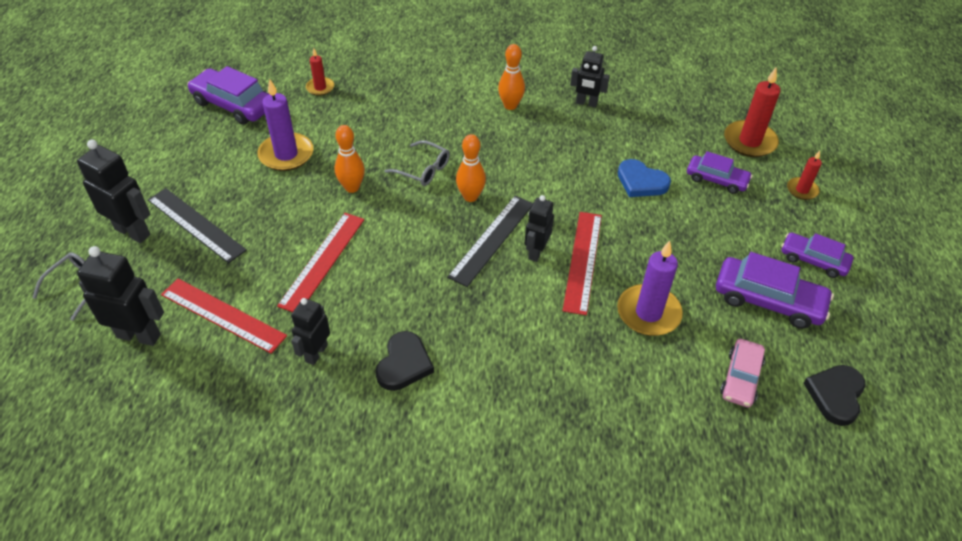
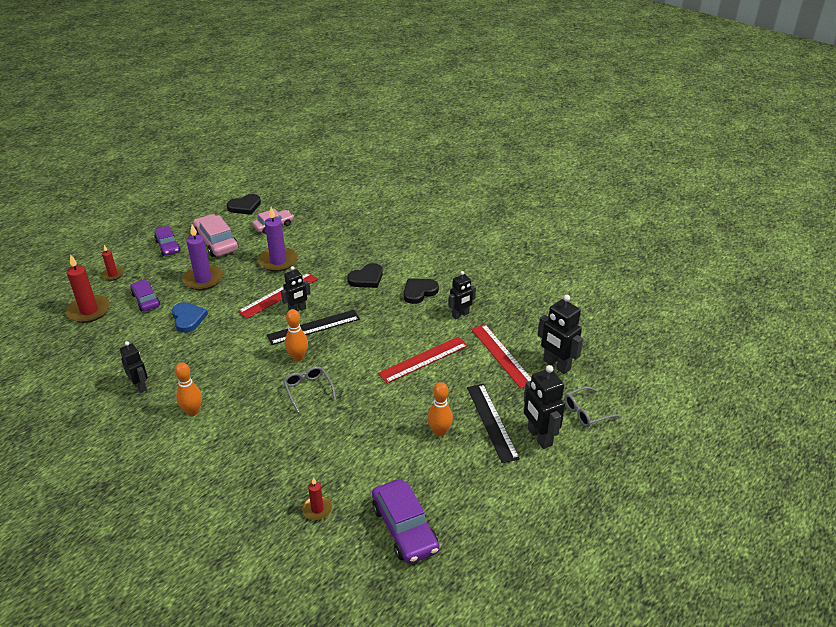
camera: 145 degrees left, 10 degrees down
purple candle [257,79,313,171] -> purple candle moved to [182,225,223,290]
orange bowling pin [335,125,365,193] -> orange bowling pin moved to [427,382,453,437]
purple car [716,252,834,329] -> pink car [193,214,238,257]
none -> black heart [347,263,383,288]

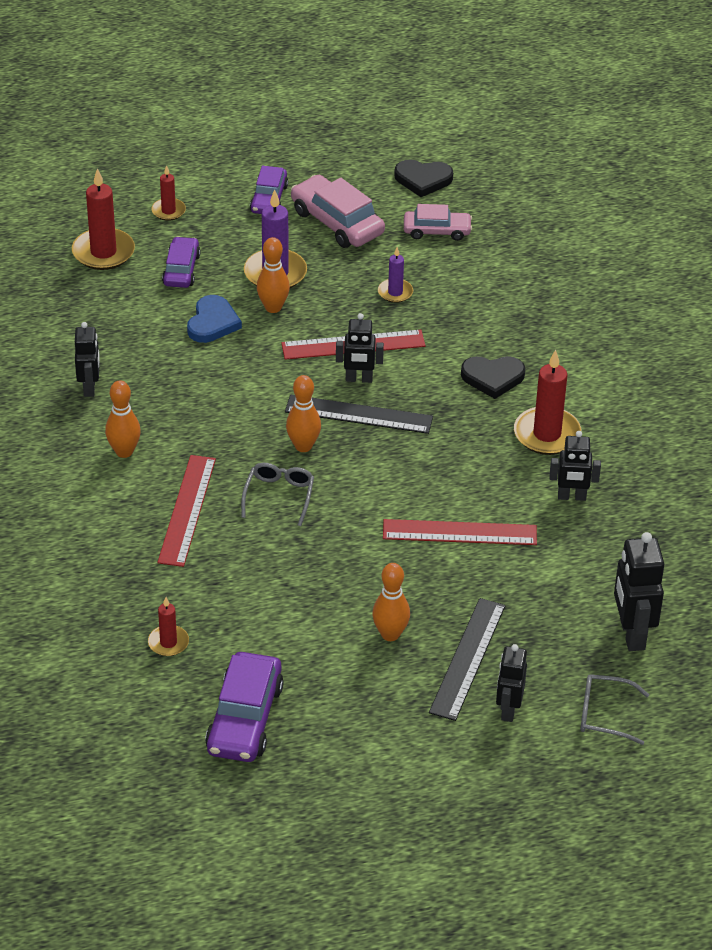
camera: 35 degrees right, 5 degrees up
pink car [193,214,238,257] -> pink car turned 45 degrees counterclockwise [291,175,385,248]
purple candle [258,207,297,272] -> purple candle [378,247,413,303], size x0.56
black heart [403,278,439,304] -> red candle [514,350,582,455]
red ruler [471,324,531,389] -> red ruler moved to [157,455,216,567]
black robot [524,365,565,449] -> black robot [496,644,527,722], size x0.66
none -> orange bowling pin [257,237,290,313]

